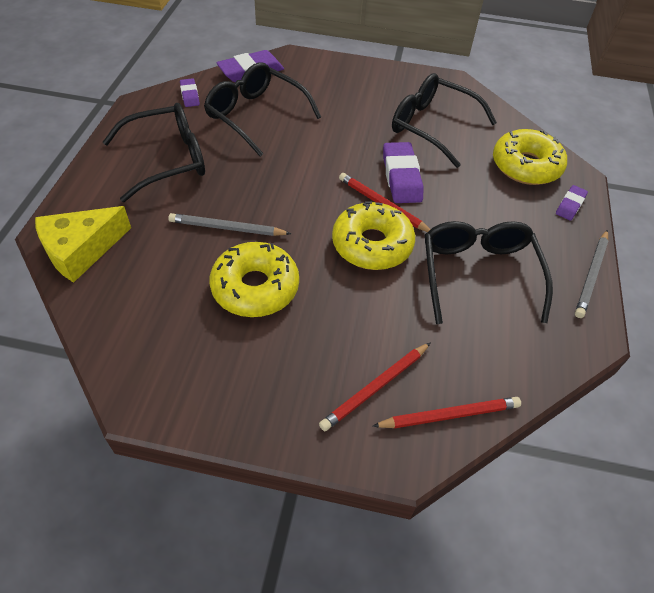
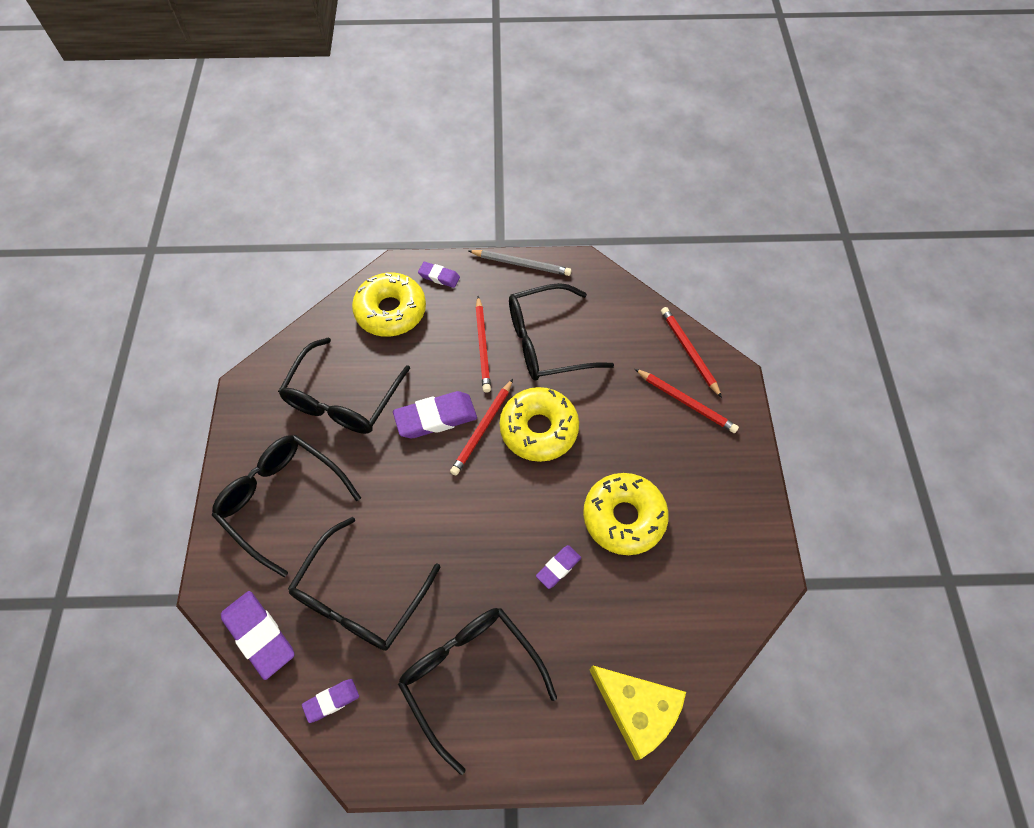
camera: 100 degrees left, 10 degrees up
grey pencil [168,213,291,236] -> purple eraser [536,545,581,589]
none -> black glasses [212,435,361,577]
none -> red pencil [475,296,491,393]

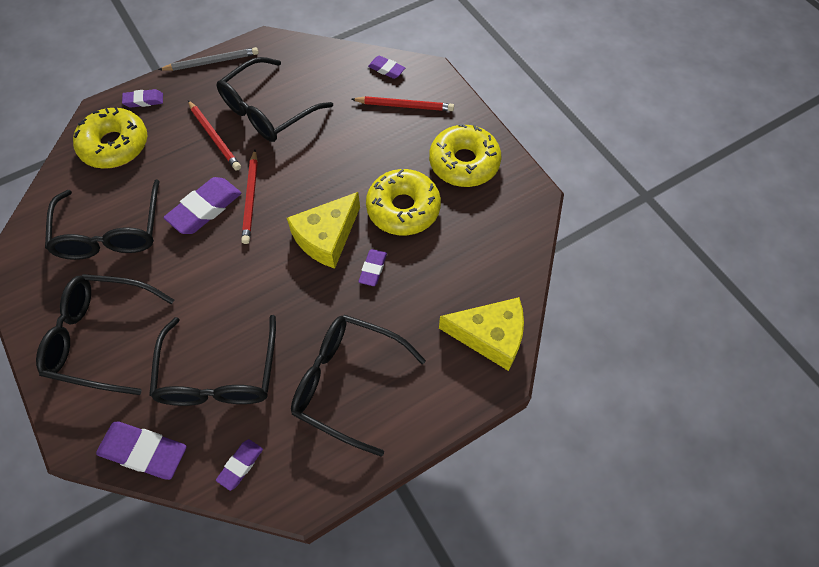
camera: 30 degrees left, 0 degrees up
yellow donut [500,387,579,462] -> yellow donut moved to [429,124,502,187]
red pencil [661,307,722,398] -> purple eraser [368,56,405,79]
none -> yellow cheese [287,192,360,269]

